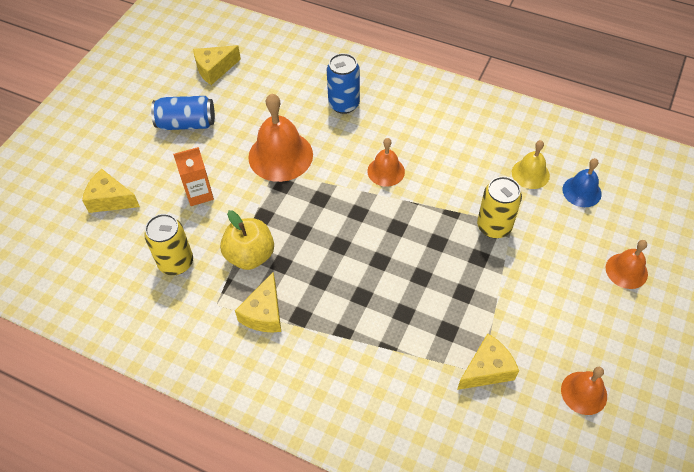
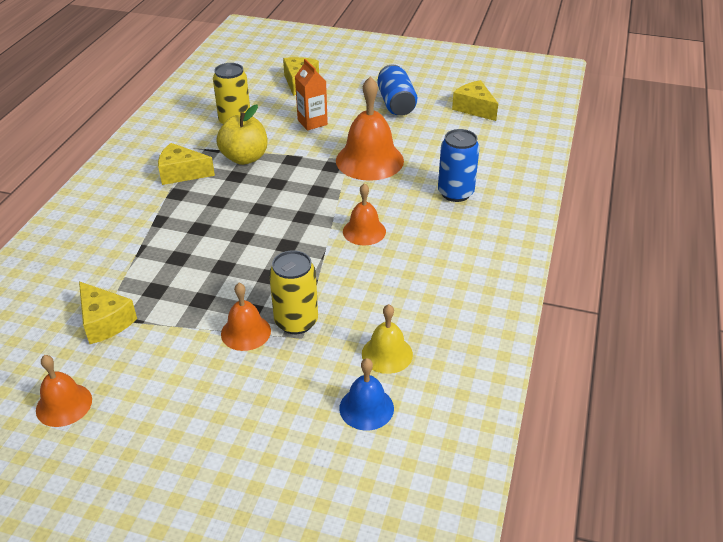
camera: 80 degrees right, 15 degrees down
orange bell [606,240,648,289] -> orange bell moved to [221,283,271,351]

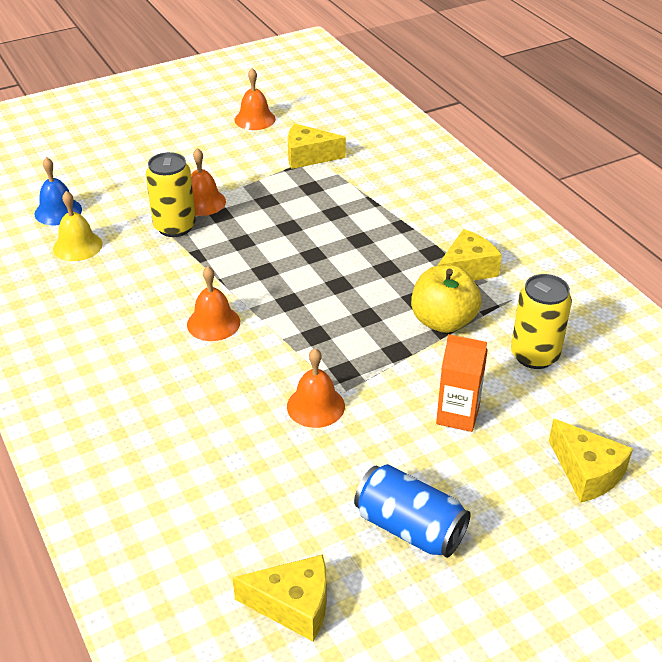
camera: 135 degrees right, 0 degrees up
orange bell [336,77,404,181] -> orange bell [287,348,345,428], size x0.57
blue can [438,129,480,202] -> none

